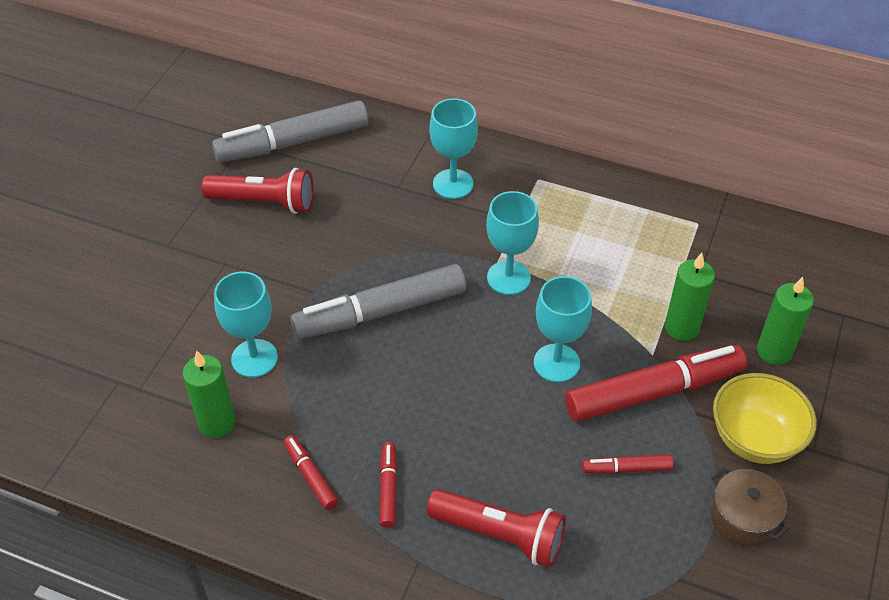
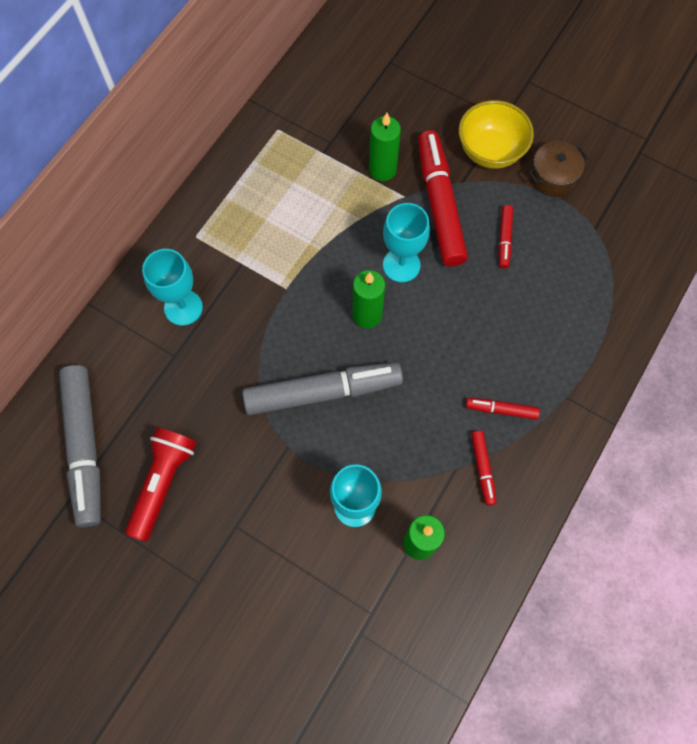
camera: 80 degrees left, 20 degrees up
red marker [284,435,338,510] -> red marker turned 75 degrees counterclockwise [471,431,497,505]
grey marker [290,264,466,339] -> grey marker turned 90 degrees counterclockwise [242,362,403,415]
red flashlight [427,489,566,568] -> none
turquoise goblet [486,191,539,295] -> none
green candle [757,277,814,365] -> green candle moved to [353,270,385,328]

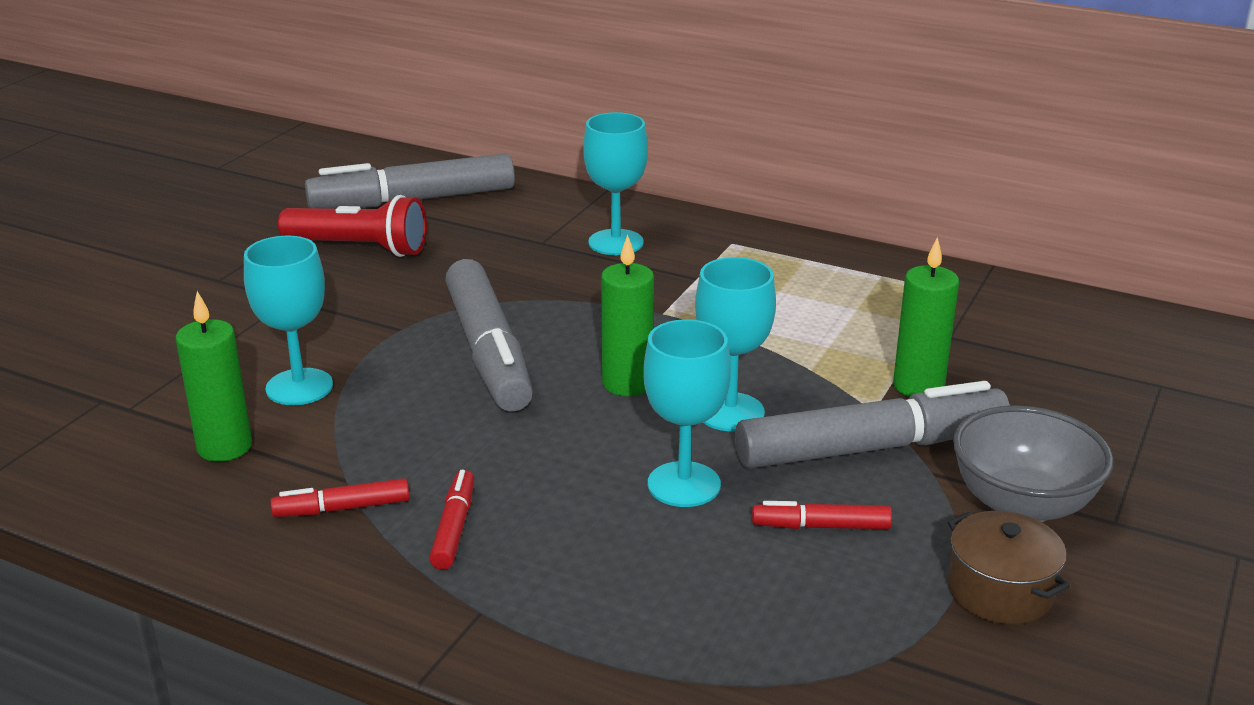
camera: 85 degrees right, 40 degrees down
red marker [418,130,468,267] -> grey marker [735,381,1010,468]
yellow bowl [459,100,534,169] -> grey bowl [953,405,1113,522]
none -> turquoise goblet [643,319,731,507]

